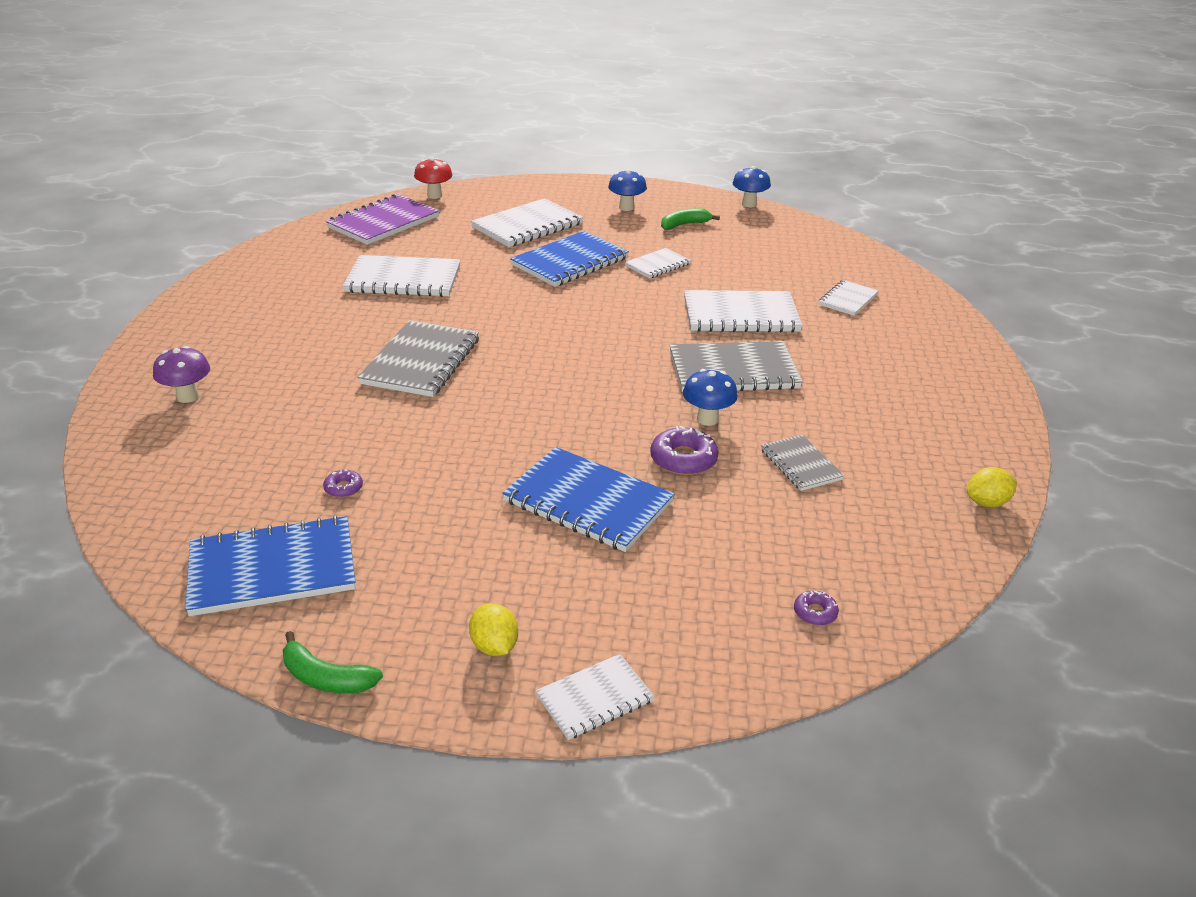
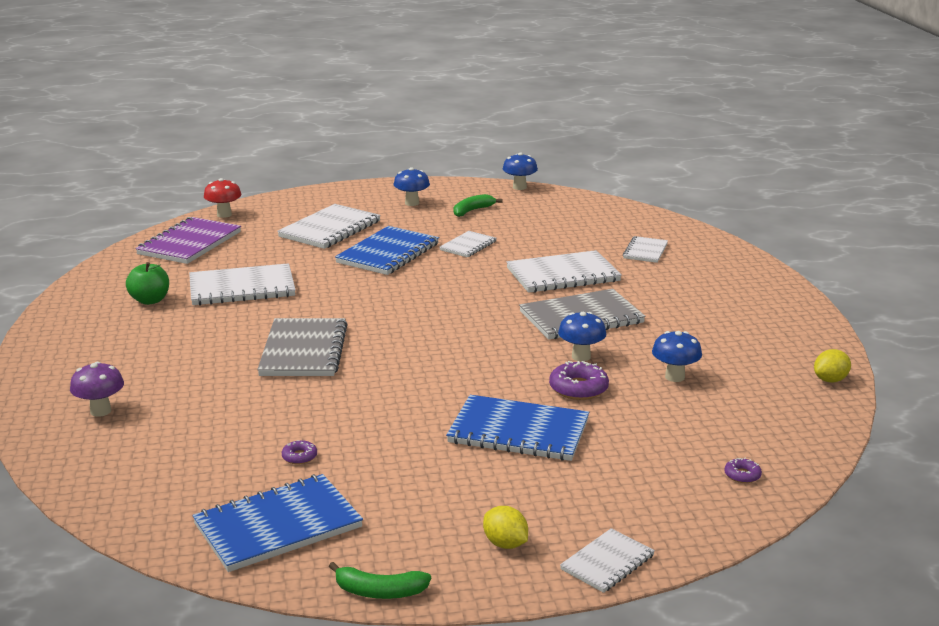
camera: 15 degrees left, 10 degrees down
grey notebook [761,435,844,491] -> blue mushroom [652,331,702,382]
none -> green apple [126,262,169,305]

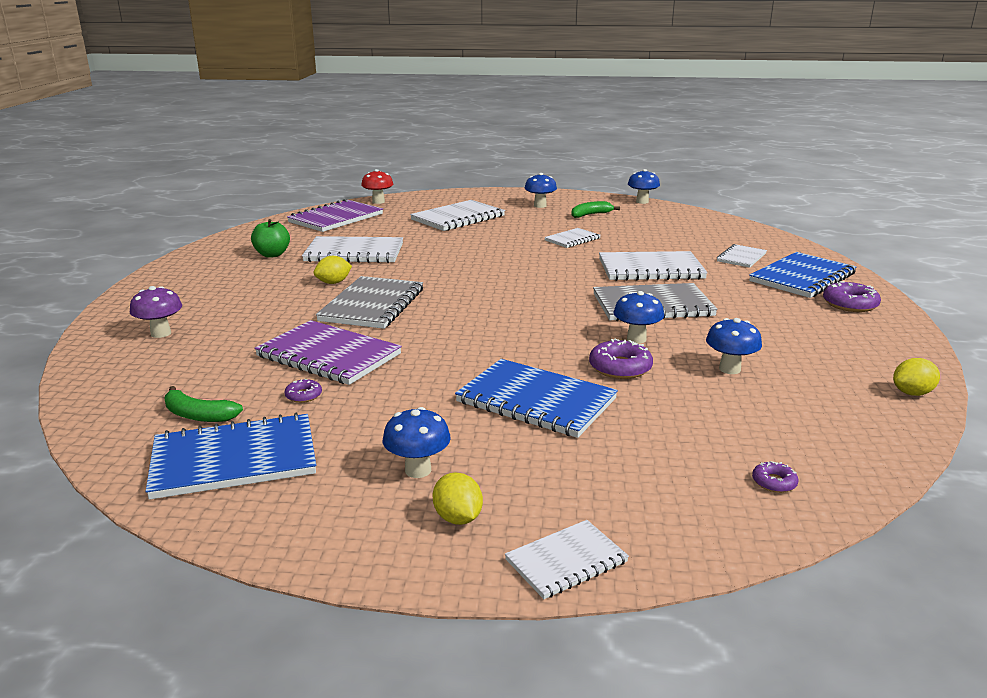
camera: 15 degrees right, 0 degrees up
green banana [329,562,431,599] -> green banana moved to [164,386,243,422]
blue notebook [335,226,439,275] -> blue notebook moved to [749,252,856,298]
none -> purple notebook [254,320,402,385]
none -> yellow lemon [314,256,352,284]
none -> blue mushroom [383,407,451,478]
none -> purple donut [823,281,881,312]

